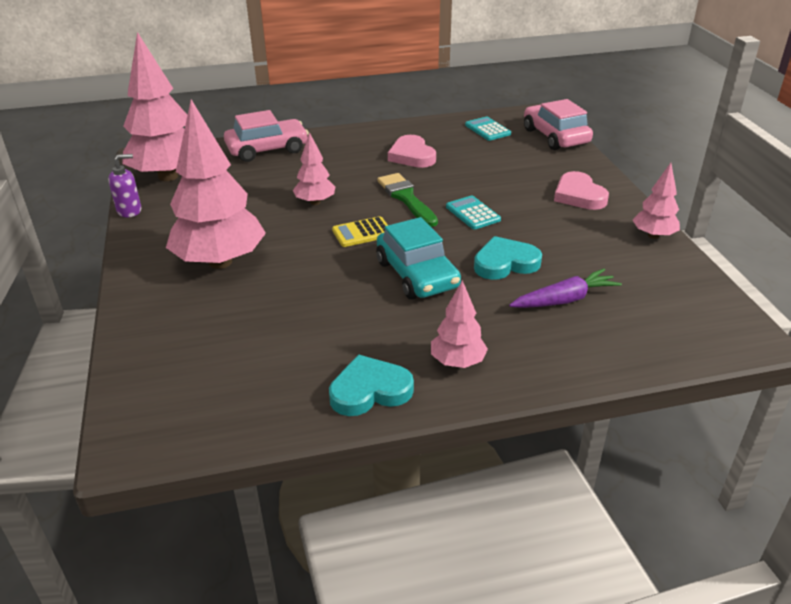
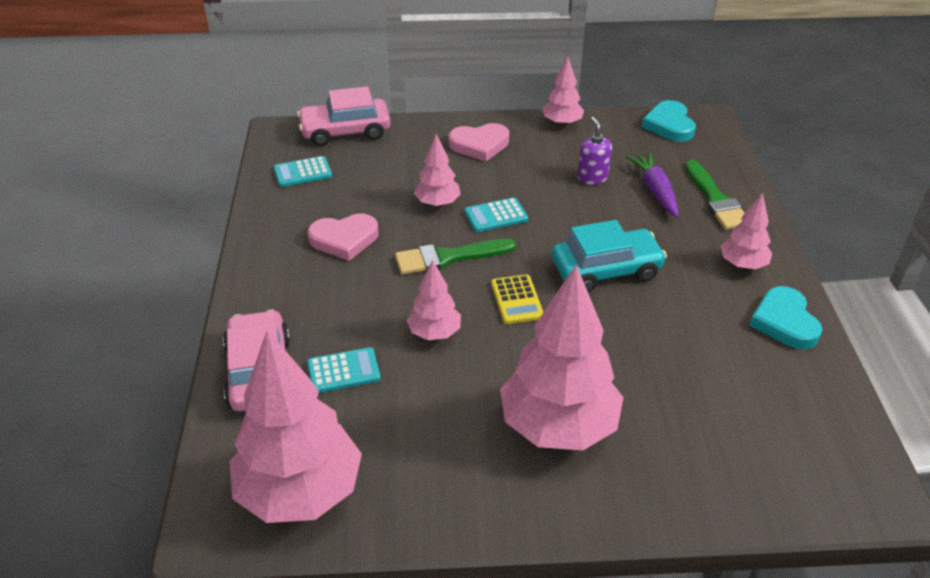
camera: 80 degrees left, 5 degrees up
purple soap dispenser [108,154,142,217] -> purple soap dispenser moved to [577,117,612,185]
turquoise heart [474,236,542,280] -> turquoise heart moved to [642,100,696,142]
none -> turquoise calculator [307,347,381,393]
none -> pink tree [414,134,461,207]
none -> green brush [685,160,745,230]

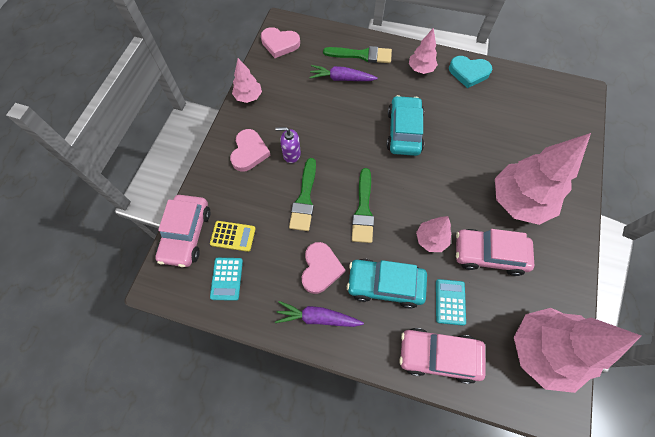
camera: 70 degrees left, 25 degrees up
pink tree [414,134,461,207] -> green brush [289,158,316,231]
turquoise calculator [464,197,528,232] -> none
yellow calculator [491,275,543,324] -> yellow calculator moved to [210,221,256,252]
purple soap dispenser [577,117,612,185] -> purple soap dispenser moved to [275,127,301,163]
turquoise heart [642,100,696,142] -> pink heart [261,27,300,58]
none -> purple carrot [275,301,364,327]
none -> turquoise car [347,259,427,308]
none -> pink car [456,229,534,276]

